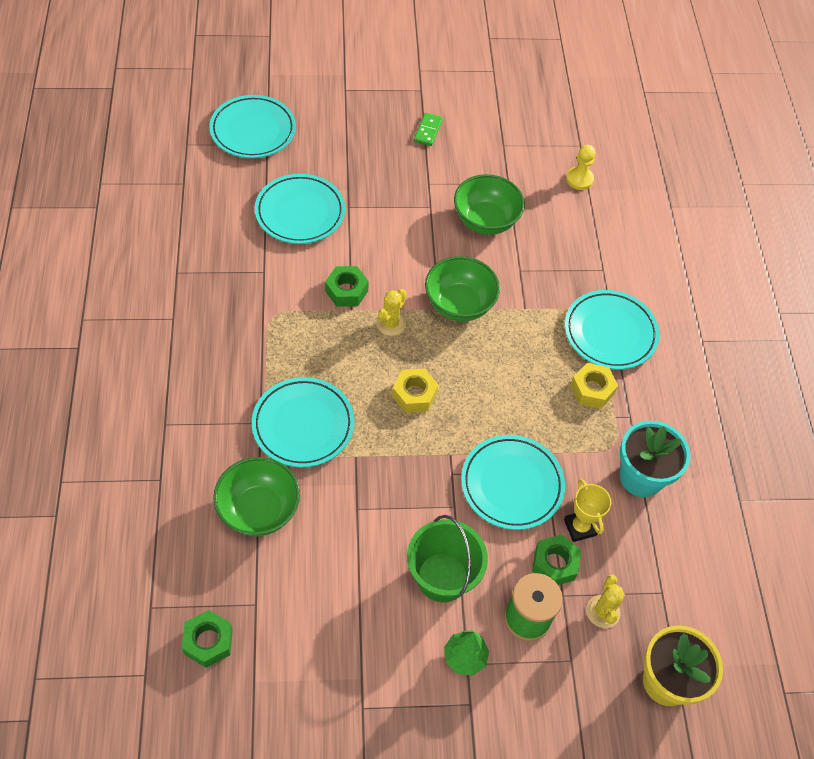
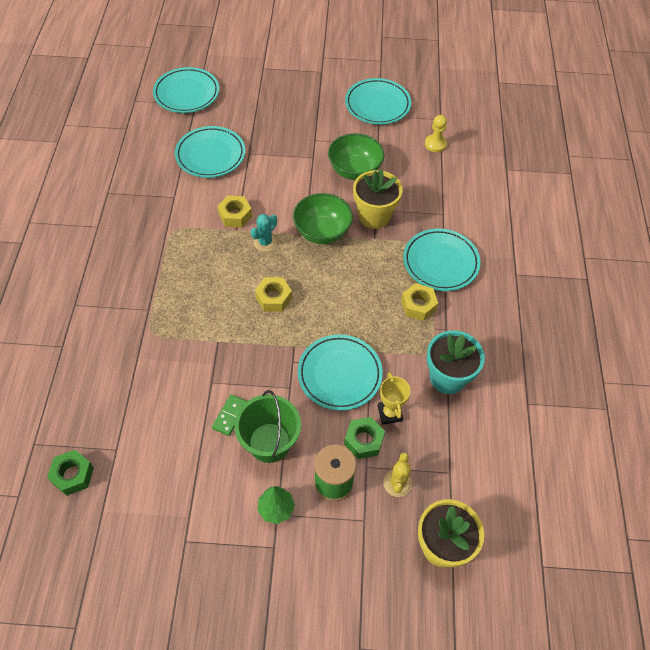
camera: 10 degrees right, 0 degrees up
green bowl [213,457,300,536] -> none
turquoise plate [252,377,354,467] -> turquoise plate moved to [345,78,411,125]
green nut [325,266,369,307] -> yellow nut [217,195,252,228]
yellow cactus [376,289,407,336] -> turquoise cactus [251,214,277,252]
green domino [414,113,443,146] -> green domino moved to [212,394,247,436]
none -> yellow flower pot [353,169,403,229]

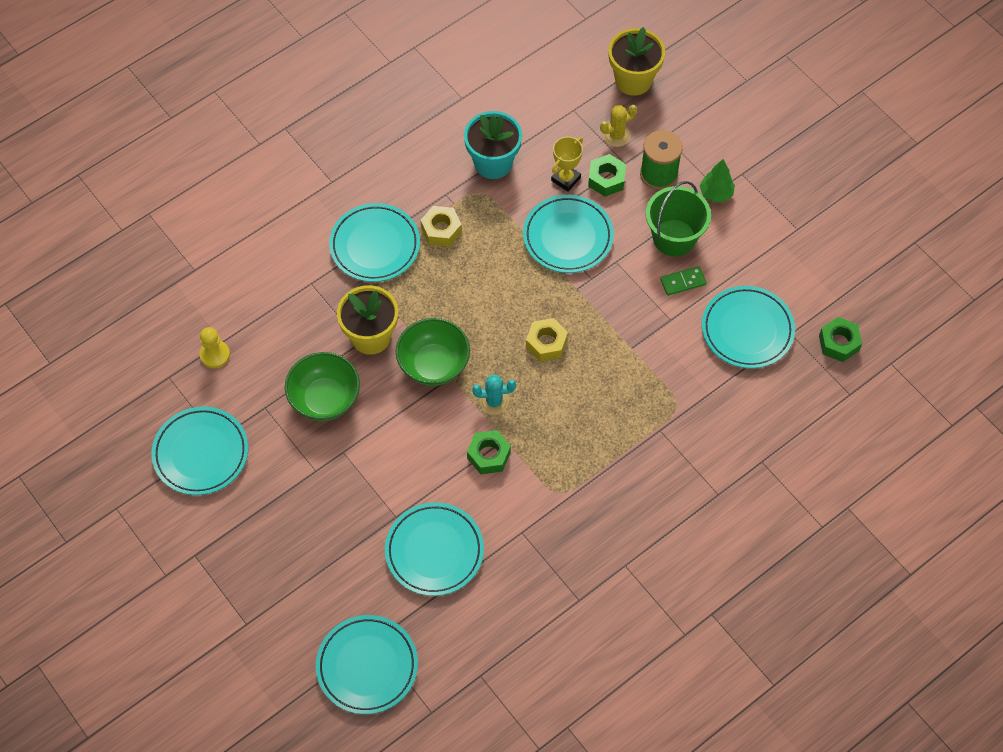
camera: 130 degrees left, 5 degrees up
yellow nut [217,195,252,228] -> green nut [467,430,511,474]
none -> turquoise plate [702,286,795,369]

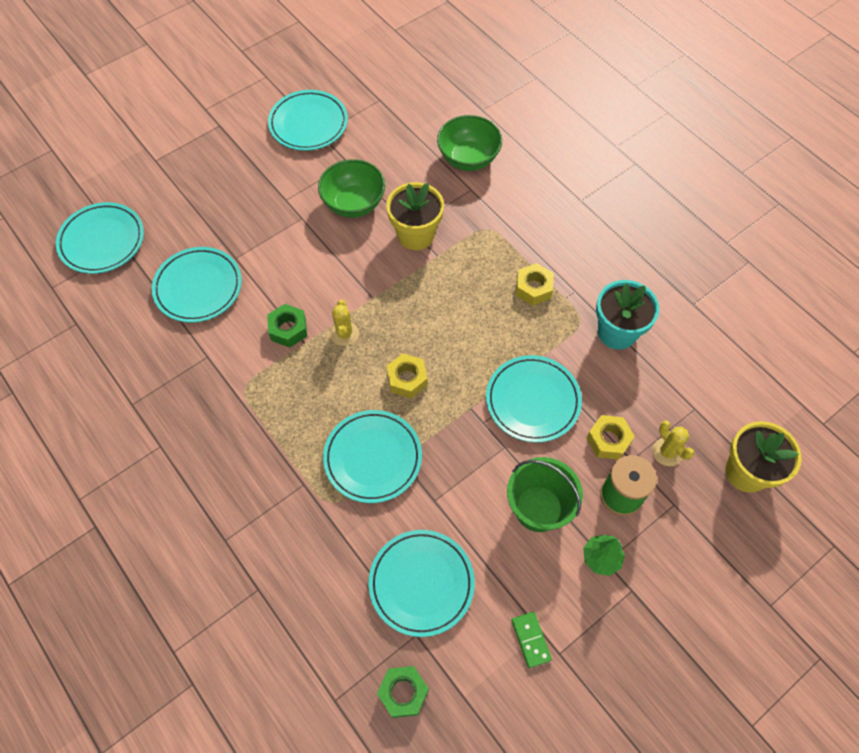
camera: 90 degrees right, 0 degrees up
yellow pawn [200,327,230,368] -> none
turquoise plate [329,203,420,282] -> turquoise plate moved to [323,410,422,503]
green bowl [396,318,470,386] -> green bowl moved to [437,115,502,171]
turquoise cactus [472,374,516,415] -> yellow cactus [330,300,359,346]
yellow trophy [551,137,583,192] -> none
green nut [588,154,626,197] -> yellow nut [587,415,635,460]
green domino [660,266,707,296] -> green domino moved to [511,612,552,668]

